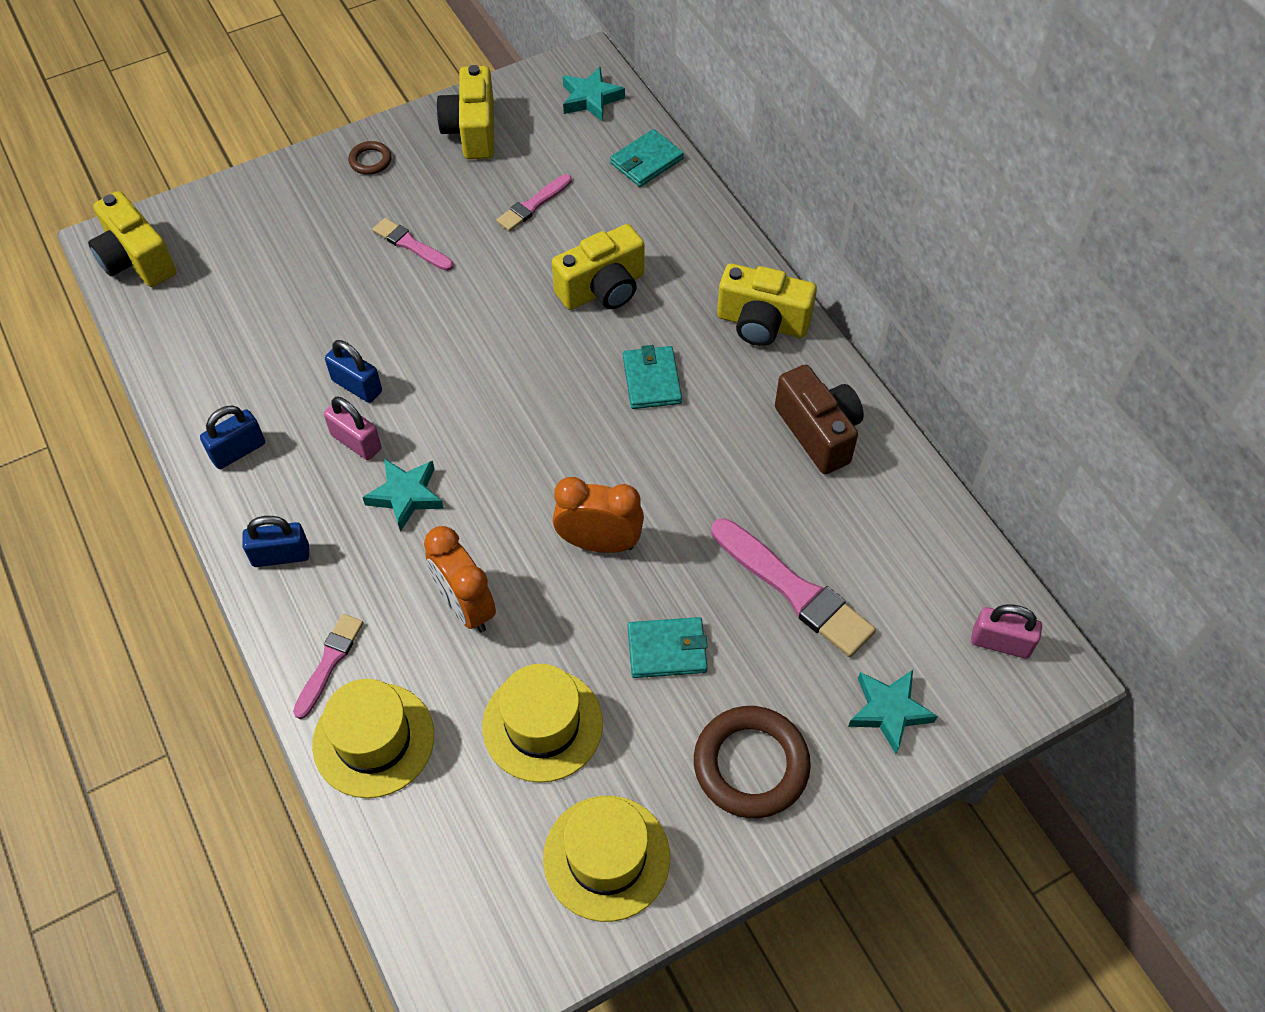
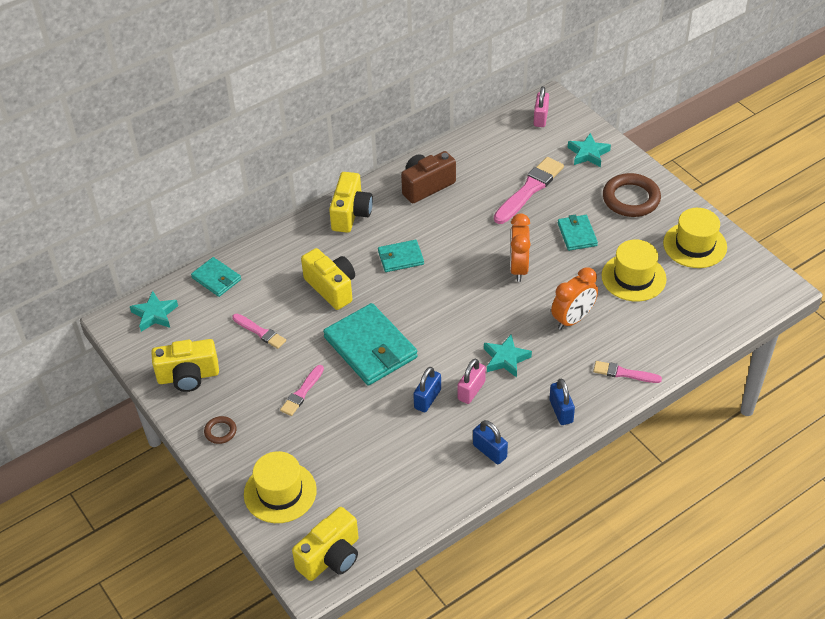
camera: 95 degrees left, 10 degrees down
yellow hat [312,679,434,798] -> yellow hat moved to [244,451,317,523]
none -> turquoise wallet [323,303,418,386]

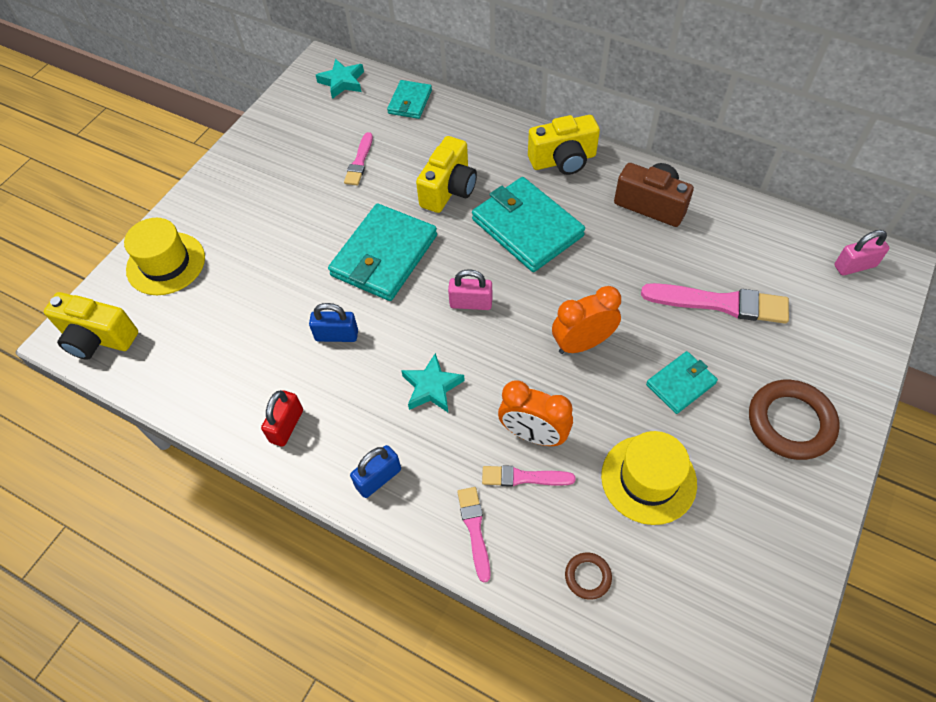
camera: 65 degrees right, 10 degrees up
yellow camera [151,339,219,392] -> none
brown ring [204,416,237,444] -> brown ring moved to [565,552,612,600]
pink brush [280,365,324,416] -> pink brush moved to [482,465,576,487]
turquoise wallet [378,240,424,272] -> turquoise wallet [472,177,585,272], size x1.86
pink padlock [458,358,486,404] -> pink padlock moved to [448,269,492,310]
blue padlock [473,420,508,464] -> red padlock [261,390,303,447]
turquoise star [568,133,611,167] -> none
yellow hat [663,208,727,268] -> none

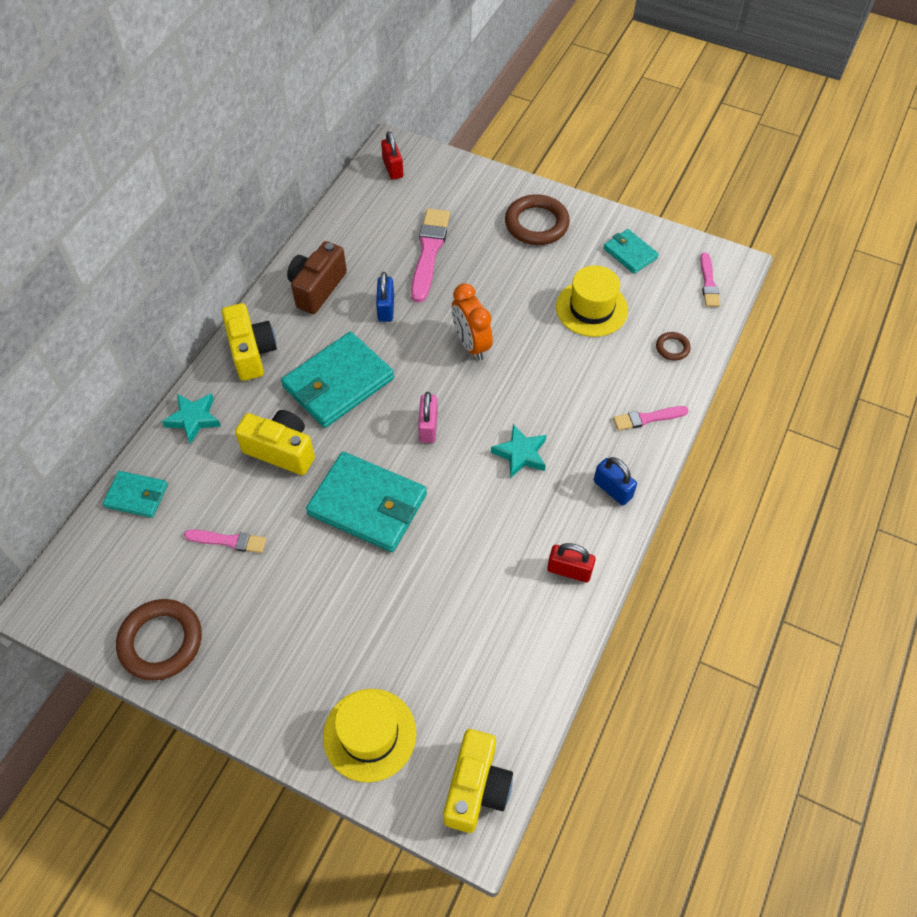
camera: 95 degrees left, 0 degrees up
blue padlock [309,303,358,342] -> blue padlock moved to [376,272,394,322]
turquoise star [316,59,364,99] -> turquoise star moved to [162,393,221,444]
pink brush [482,465,576,487] -> pink brush moved to [700,252,720,307]
orange clock [498,380,573,446] -> none
turquoise wallet [646,351,718,414] -> turquoise wallet moved to [603,229,659,274]
pink padlock [834,230,889,276] -> red padlock [381,131,403,180]
none -> brown ring [116,599,202,680]

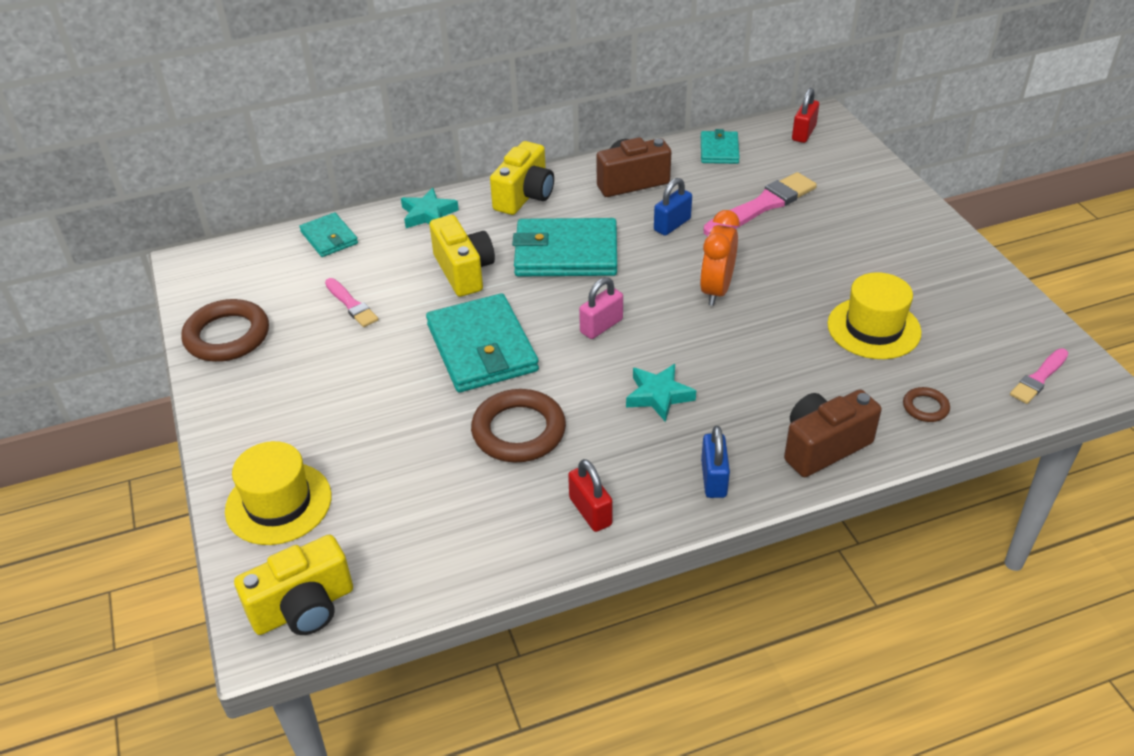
camera: 45 degrees right, 15 degrees down
brown ring [505,194,570,245] -> brown ring moved to [471,389,566,462]
turquoise wallet [603,229,659,274] -> turquoise wallet moved to [701,129,740,164]
pink brush [613,406,689,431] -> brown camera [784,390,882,477]

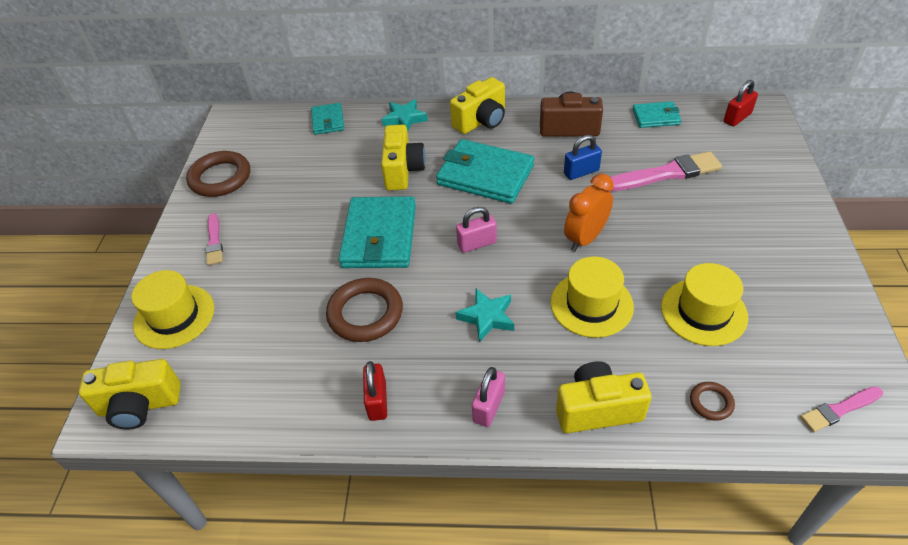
camera: 25 degrees right, 5 degrees up
pink brush [325,278,379,327] -> pink brush moved to [206,213,223,265]
turquoise wallet [701,129,740,164] -> turquoise wallet turned 60 degrees clockwise [632,101,681,128]
blue padlock [701,426,730,498] -> pink padlock [472,367,505,427]
brown camera [784,390,882,477] -> yellow camera [556,361,652,433]
none -> yellow hat [551,256,634,338]

